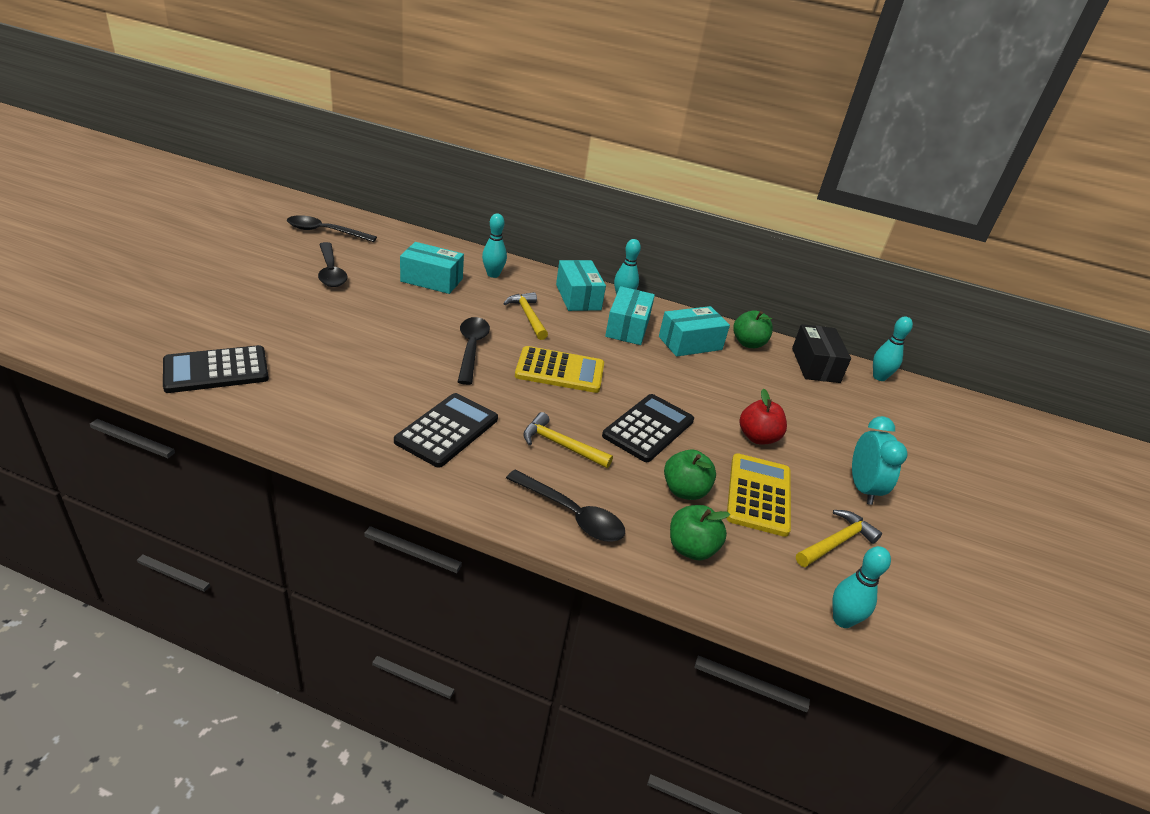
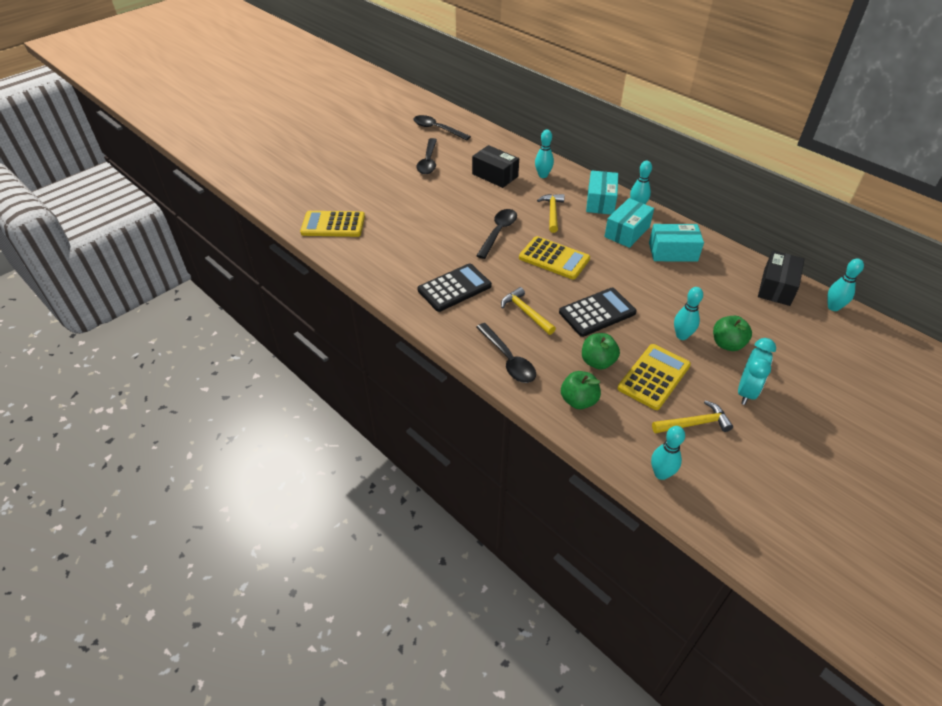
camera: 30 degrees right, 10 degrees up
black calculator [163,345,269,393] -> yellow calculator [300,211,365,237]
turquoise box [400,242,464,294] -> black box [472,145,519,188]
green apple [733,310,773,348] -> green apple moved to [713,316,752,351]
red apple [740,389,787,444] -> turquoise bowling pin [674,287,703,340]

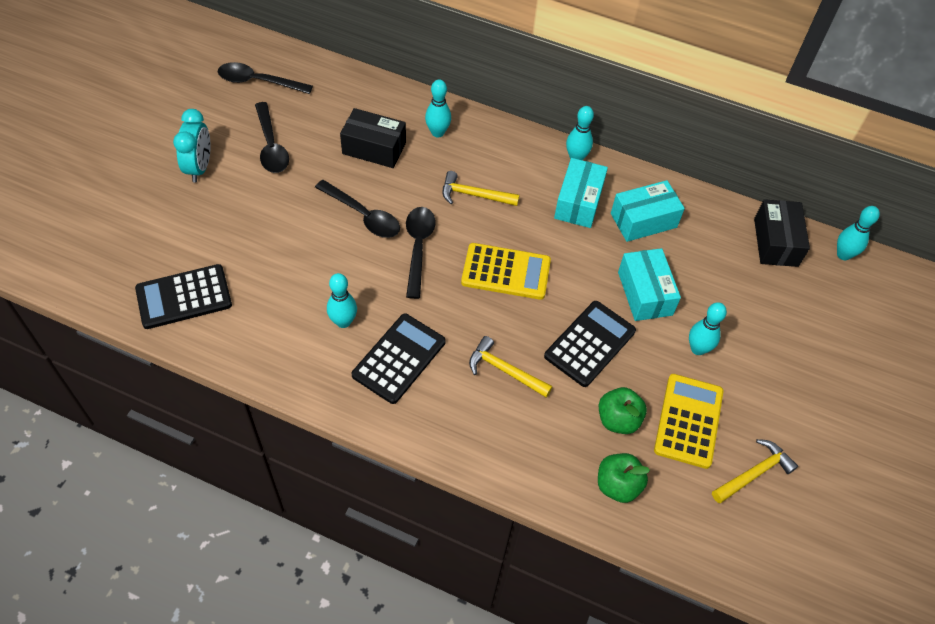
camera: 25 degrees left, 10 degrees up
yellow calculator [300,211,365,237] -> black calculator [135,264,232,329]
black spoon [476,323,536,383] -> black spoon moved to [315,180,400,238]
yellow hammer [537,194,565,233] -> yellow hammer turned 60 degrees counterclockwise [442,171,519,206]
turquoise box [586,170,618,215] -> turquoise box moved to [618,248,681,321]
turquoise bowling pin [651,426,685,480] -> turquoise bowling pin moved to [327,273,357,328]
green apple [713,316,752,351] -> none
turquoise clock [738,338,776,405] -> turquoise clock moved to [173,109,211,182]

